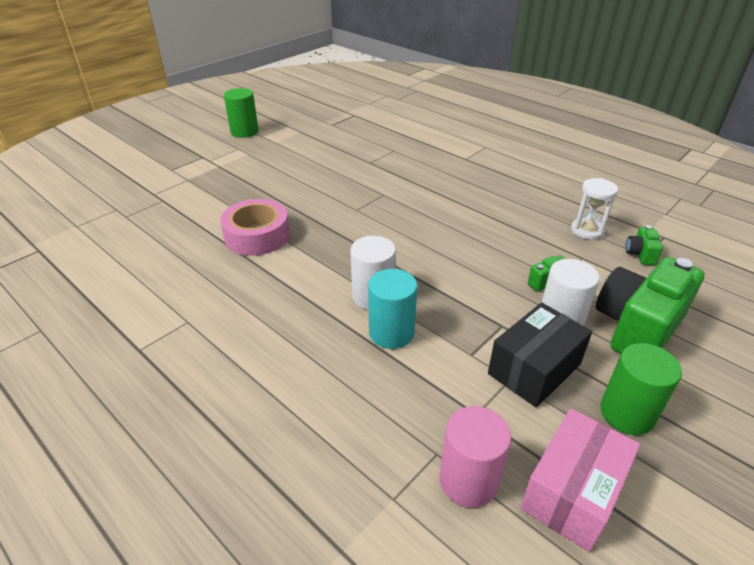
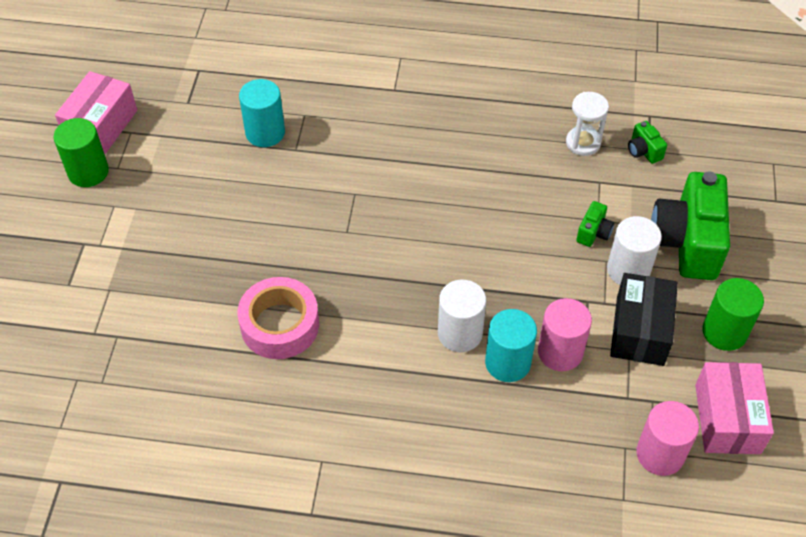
camera: 35 degrees left, 15 degrees up
none -> pink box [55,71,137,154]
none -> turquoise cylinder [239,79,285,147]
none -> pink cylinder [538,298,592,371]

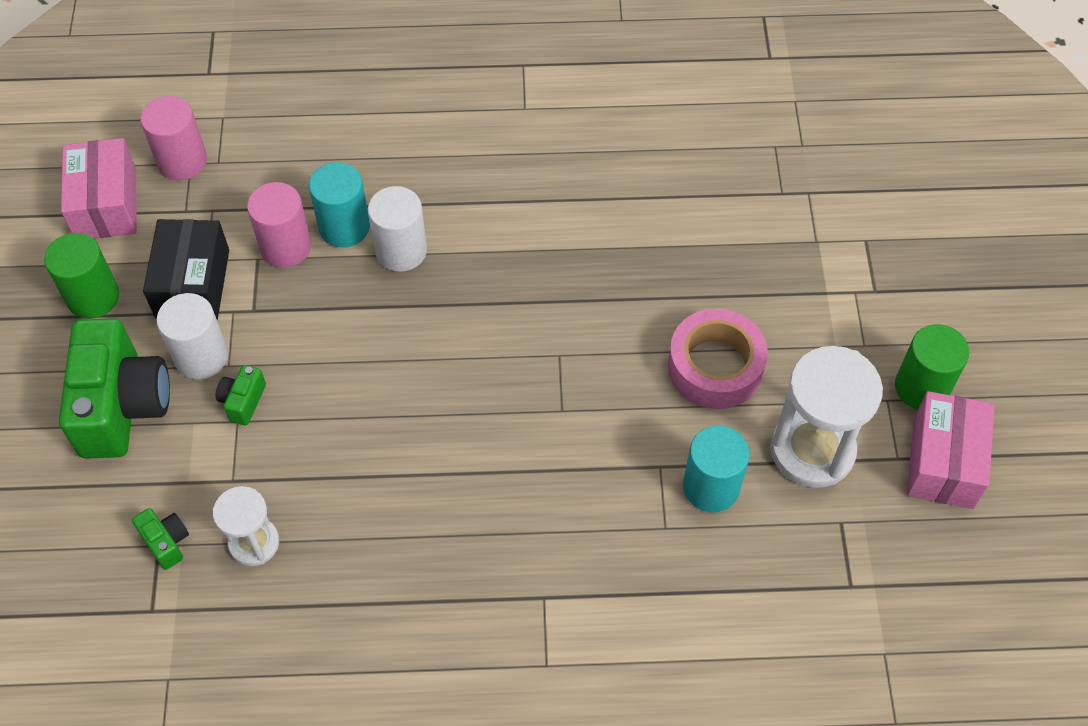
camera: 170 degrees right, 5 degrees up
pink tape [237,277,319,359] -> pink tape moved to [668,309,768,409]
none -> white hourglass [770,346,883,488]

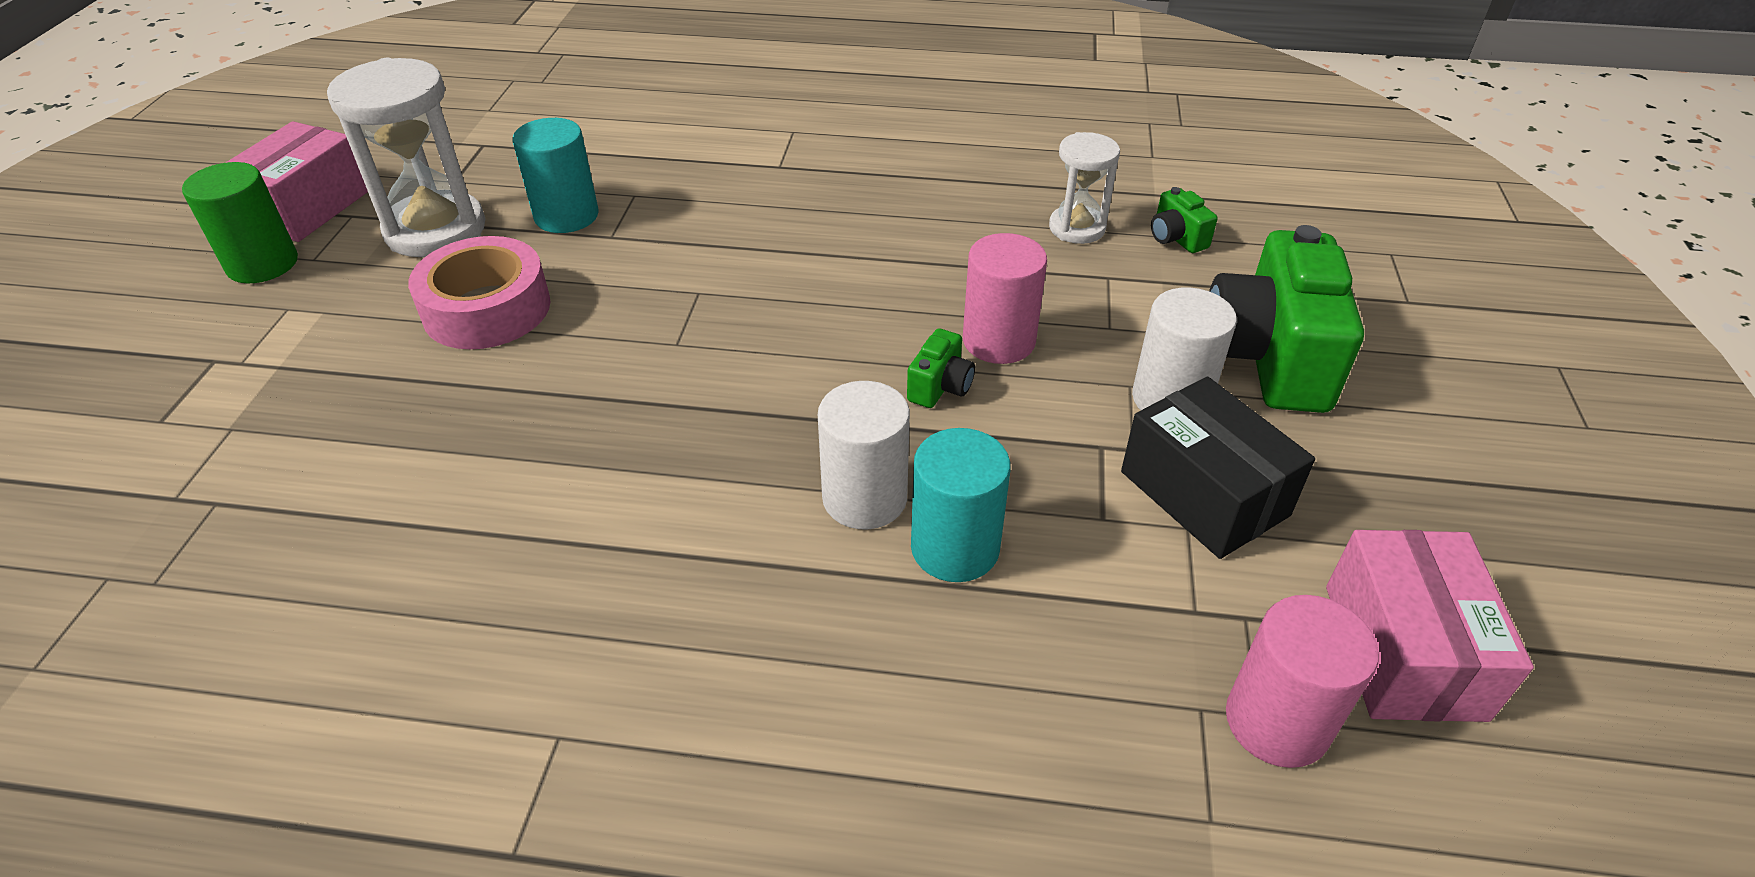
camera: 170 degrees left, 15 degrees down
green cylinder [44,233,119,319] -> none
black box [143,219,229,320] -> black box turned 45 degrees counterclockwise [1121,377,1315,559]
green camera [215,365,266,425] -> green camera moved to [907,328,975,408]
pink cylinder [247,182,312,268] -> pink cylinder moved to [963,233,1047,364]

